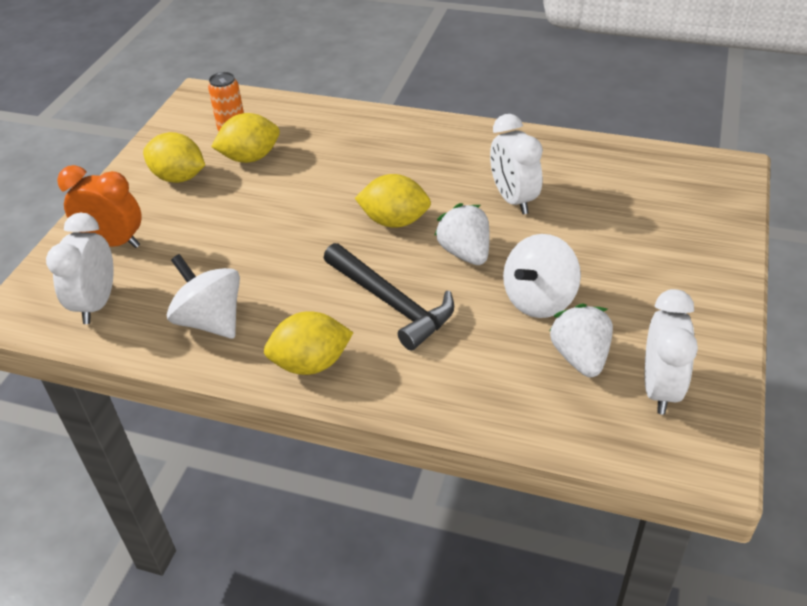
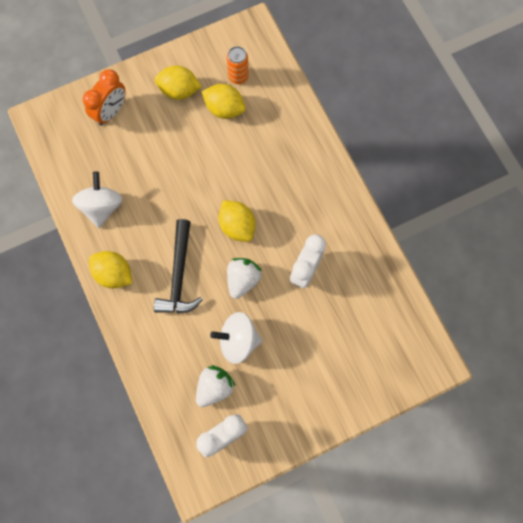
camera: 45 degrees right, 30 degrees up
white clock [46,213,114,324] -> none
orange clock [57,165,142,248] -> orange clock turned 60 degrees clockwise [83,69,126,126]
yellow lemon [143,132,205,183] -> yellow lemon turned 60 degrees counterclockwise [155,66,202,100]

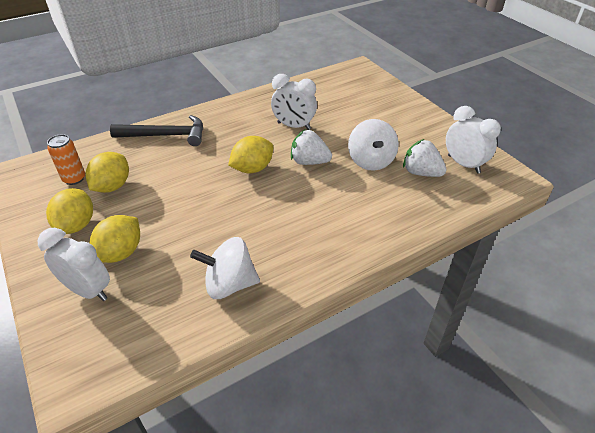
camera: 95 degrees left, 30 degrees down
orange clock [83,69,126,126] -> white clock [38,228,110,301]
yellow lemon [89,251,132,288] -> yellow lemon moved to [89,215,140,263]
black hammer [154,219,203,313] -> black hammer moved to [110,115,203,146]

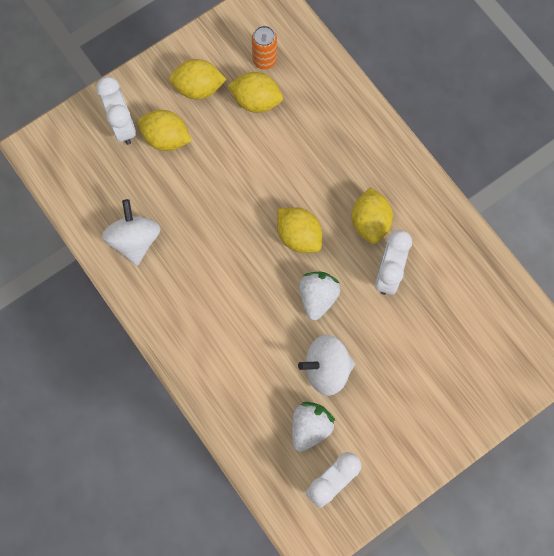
camera: 85 degrees right, 30 degrees up
white clock [38,228,110,301] -> white clock turned 45 degrees counterclockwise [96,77,136,145]
black hammer [110,115,203,146] -> none
none -> yellow lemon [352,187,393,244]

